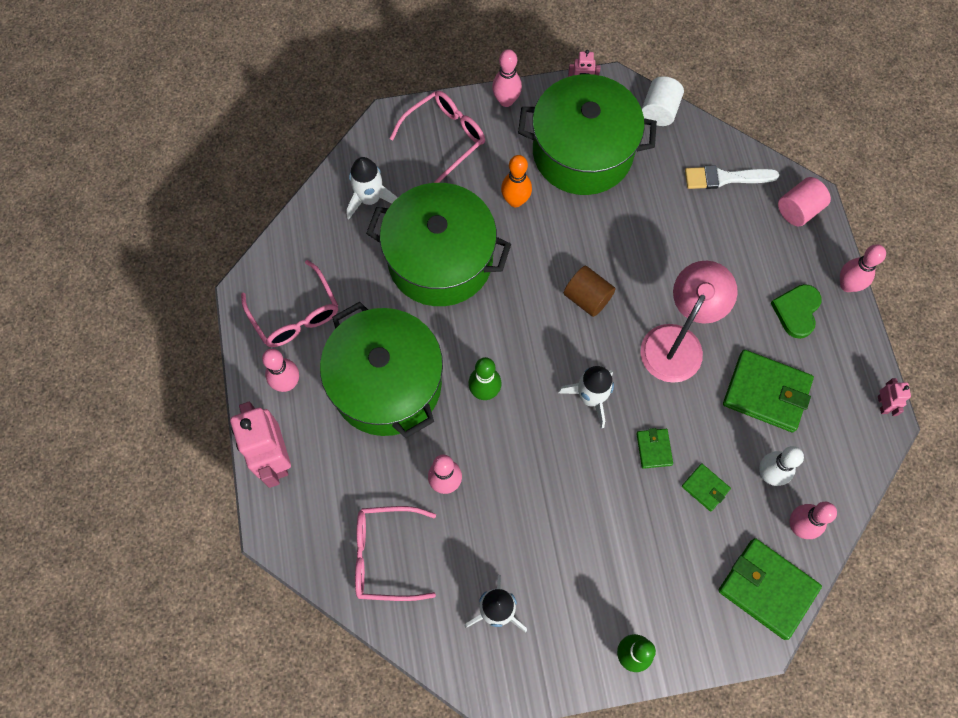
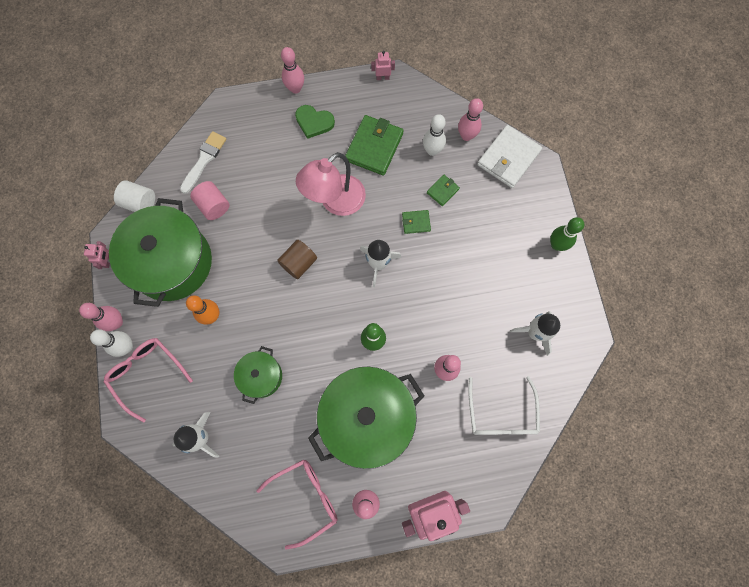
camera: 90 degrees left, 5 degrees up
pink glasses [355,506,436,601] -> white glasses [468,376,540,435]
green pot [366,183,511,306] -> green pot [234,346,282,404], size x0.50
pink lamp [640,261,738,383] -> pink lamp turned 75 degrees counterclockwise [296,152,366,216]
white brush [685,165,779,189] -> white brush turned 150 degrees counterclockwise [180,131,227,194]
green wallet [718,538,822,640] -> white wallet [477,125,542,188]
pink cylinder [778,177,831,226] -> pink cylinder moved to [190,181,230,220]
none -> white bowling pin [90,330,133,357]

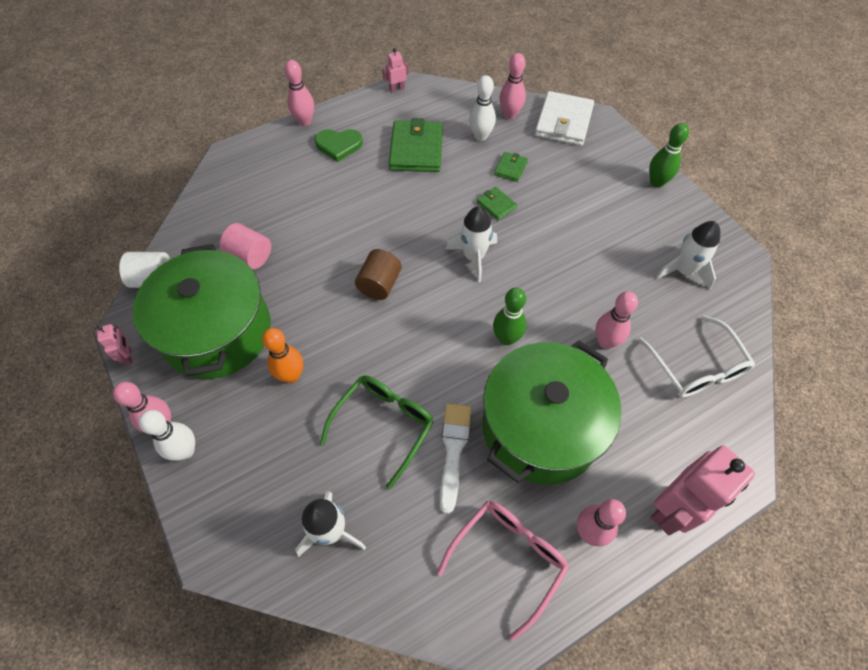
camera: 20 degrees left, 15 degrees down
pink glasses [103,338,193,423] -> none
white brush [180,131,227,194] -> white brush moved to [440,403,472,514]
green pot [234,346,282,404] -> green glasses [320,376,434,490]
pink lamp [296,152,366,216] -> none
green wallet [402,210,431,234] -> green wallet turned 75 degrees clockwise [477,187,517,220]

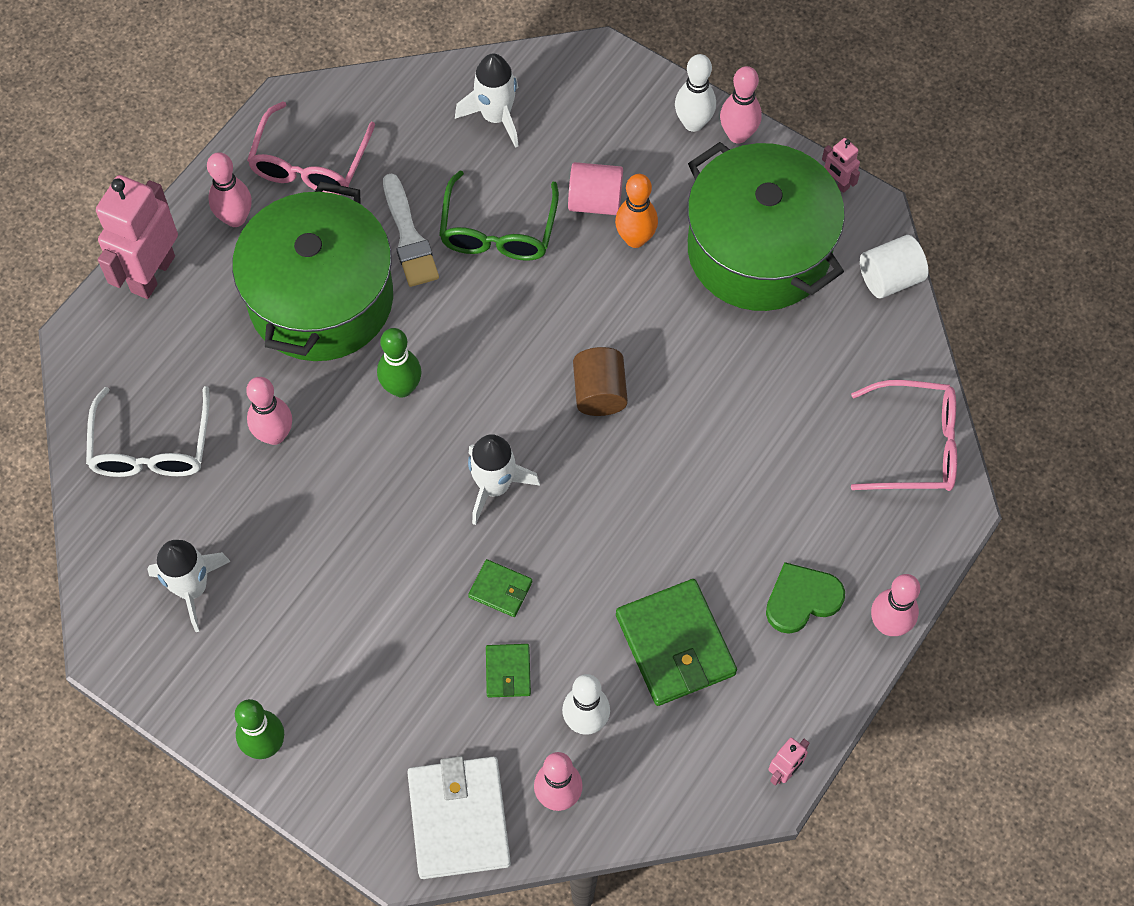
camera: 155 degrees right, 5 degrees up
pink cylinder [220,223,271,269] -> pink cylinder moved to [568,162,623,215]
white glasses [638,315,755,397] -> white glasses turned 135 degrees counterclockwise [86,386,210,477]
none -> pink glasses [851,380,957,491]

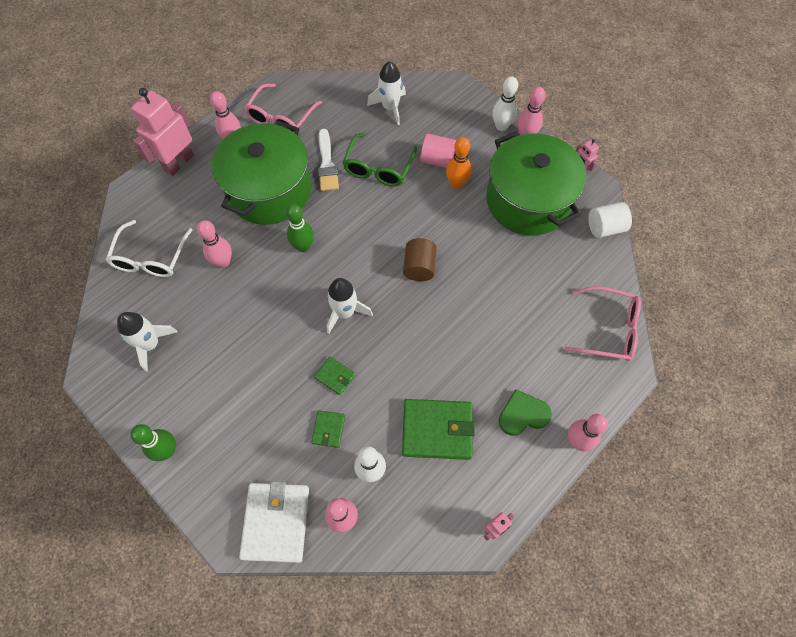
camera: 10 degrees right, 0 degrees up
green wallet [616,579,737,706] -> green wallet turned 75 degrees counterclockwise [402,399,475,460]

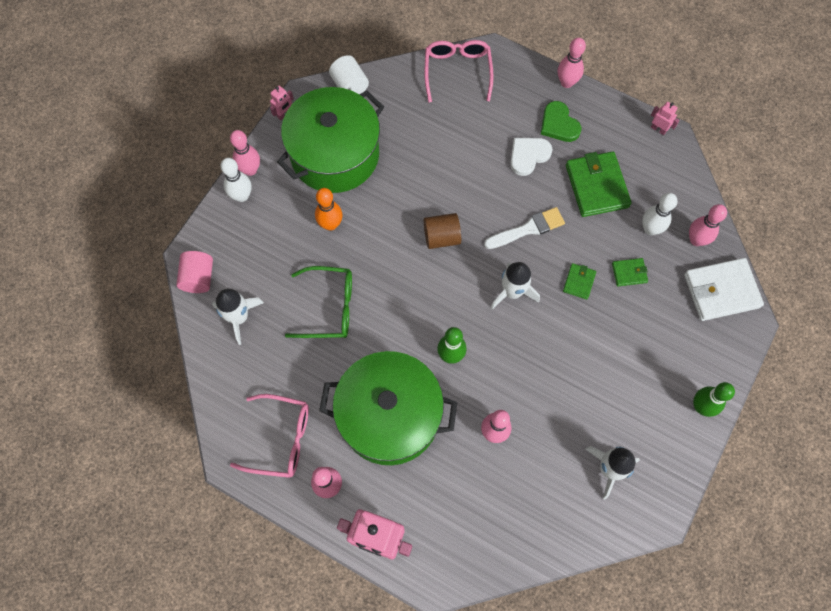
camera: 105 degrees left, 5 degrees up
white glasses [106,220,192,277] -> none
white brush [318,129,339,191] -> white brush moved to [484,207,565,249]
pink cylinder [420,134,456,168] -> pink cylinder moved to [176,251,213,293]
none -> white heart [510,138,553,176]

